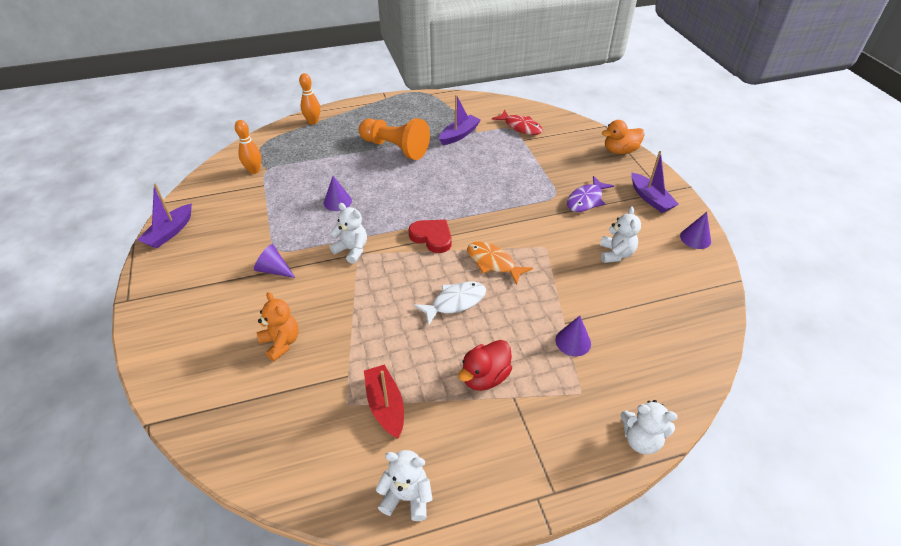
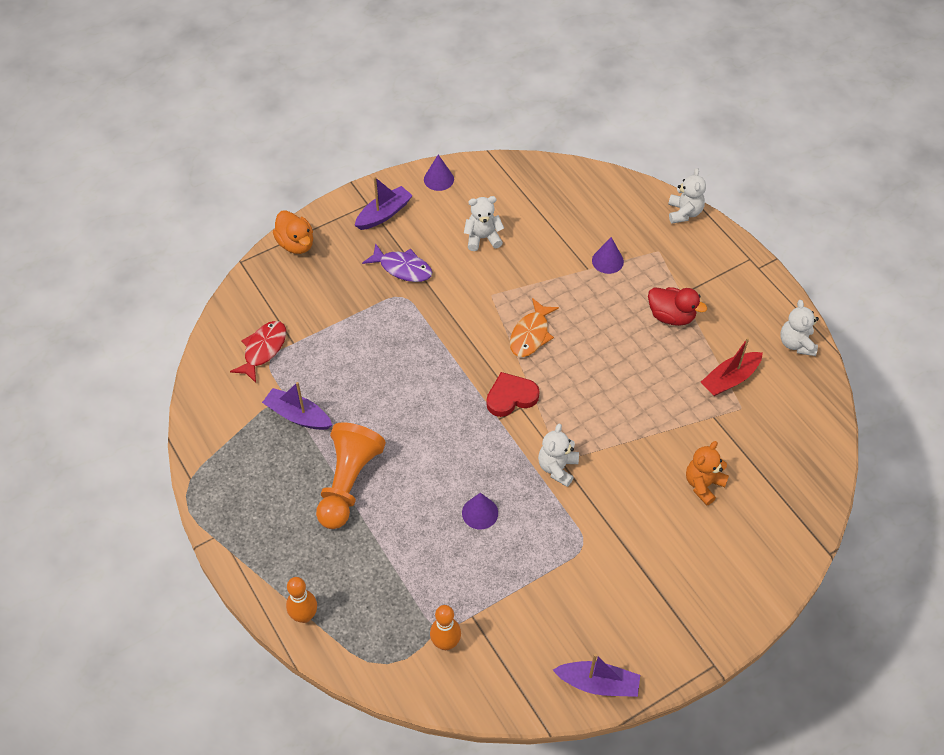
camera: 105 degrees left, 10 degrees up
purple cone [254,244,295,278] -> none
red heart [408,220,452,253] -> red heart turned 45 degrees clockwise [486,372,540,417]
white fish [414,282,486,326] -> none

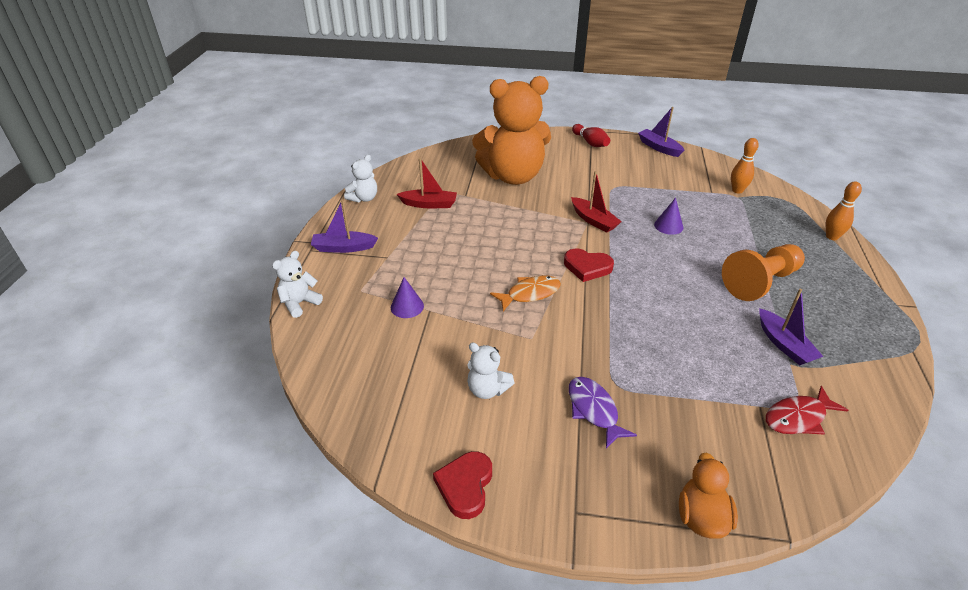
camera: 140 degrees left, 15 degrees down
purple boat [355,177,413,230] -> purple boat moved to [311,200,378,253]
purple cone [424,155,454,191] -> red heart [433,451,492,519]
white teddy bear [538,424,579,487] -> red boat [571,171,622,233]
red duck [648,287,707,326] -> none
orange teddy bear [686,441,729,505] -> orange teddy bear [472,76,551,185], size x2.38
none -> red bowling pin [572,124,610,147]

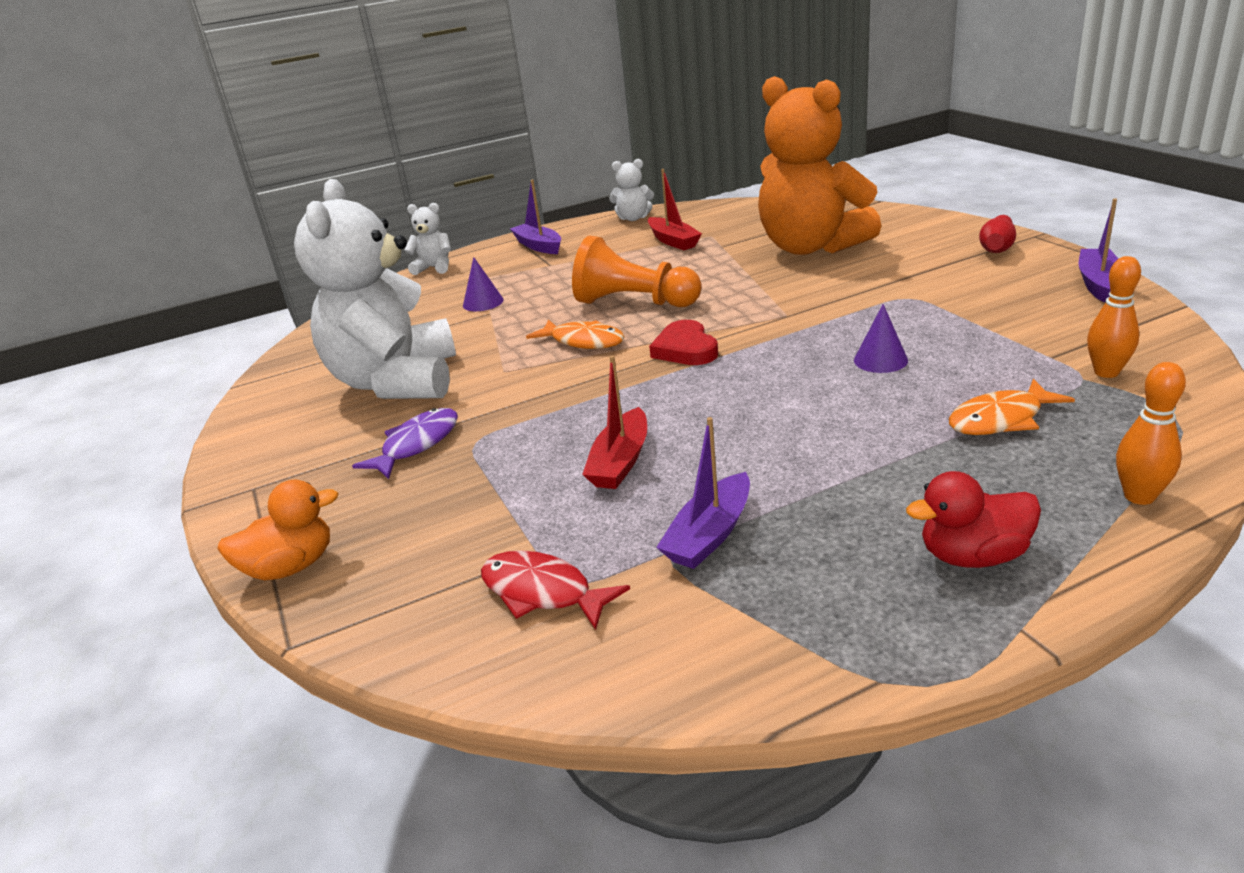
camera: 60 degrees right, 10 degrees down
red heart [433,451,492,519] -> none
white teddy bear [467,342,515,399] -> white teddy bear [294,179,456,399], size x2.38
red boat [571,171,622,233] -> red boat moved to [582,355,647,489]
orange pawn [722,244,805,301] -> orange pawn moved to [572,236,702,307]
none -> red duck [906,471,1041,568]
none -> orange fish [949,379,1075,435]

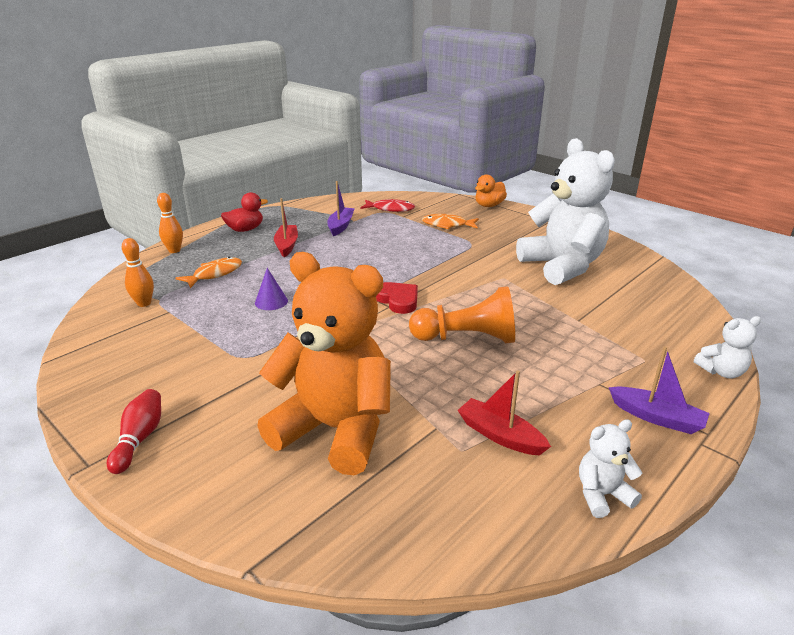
camera: 155 degrees right, 0 degrees up
purple fish [352,408,458,479] -> none
purple cone [463,257,504,311] -> none
orange fish [526,319,625,349] -> orange fish moved to [422,214,479,229]
red boat [582,355,647,489] -> red boat moved to [274,198,298,257]
purple boat [1079,199,1118,302] -> none

